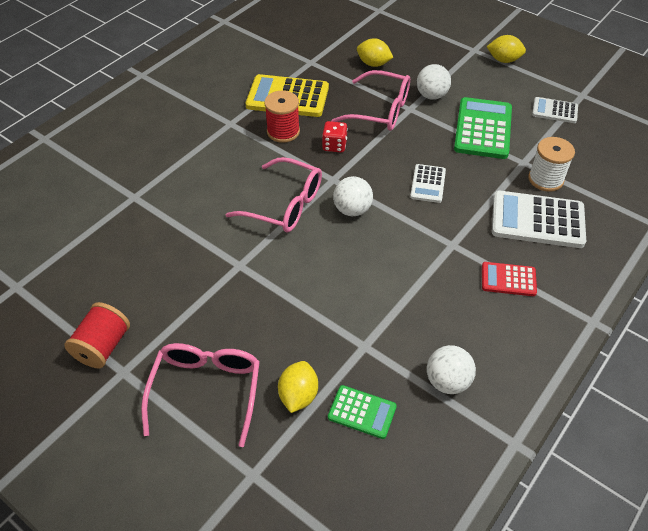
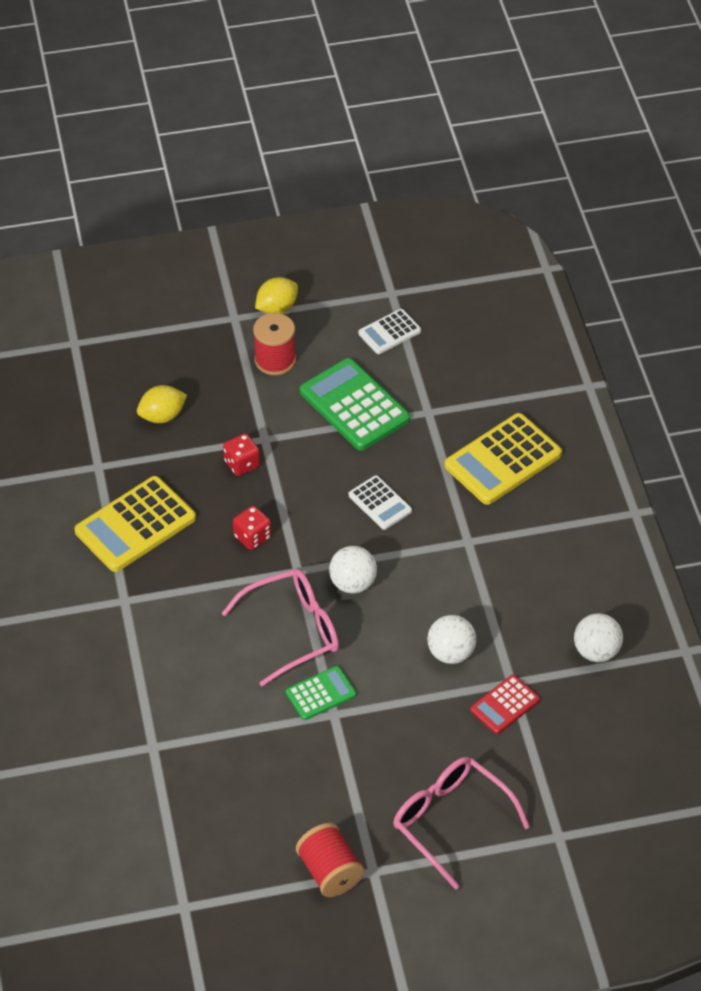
camera: 50 degrees left, 0 degrees up
red spool [264,90,300,143] -> red spool moved to [253,313,296,375]
yellow lemon [278,361,318,413] -> none
green calculator [328,385,397,439] -> green calculator moved to [286,666,356,720]
pink glasses [331,70,410,131] -> red dice [223,433,260,476]
white ball [417,64,451,100] -> white ball moved to [427,615,476,664]
red calculator [482,262,537,296] -> red calculator moved to [470,675,540,734]
white calculator [492,191,586,248] -> yellow calculator [444,413,562,505]
white spool [528,137,575,192] -> none

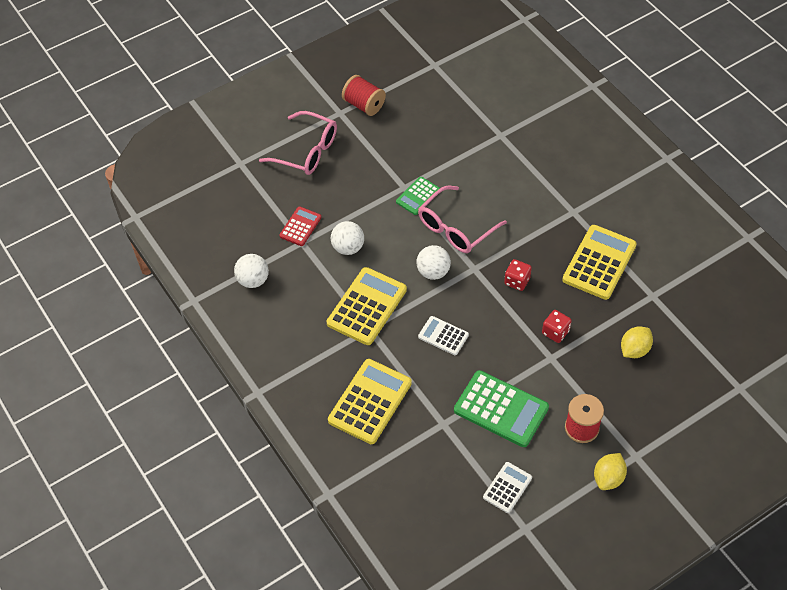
camera: 160 degrees right, 5 degrees up
none -> yellow calculator [327,267,407,345]

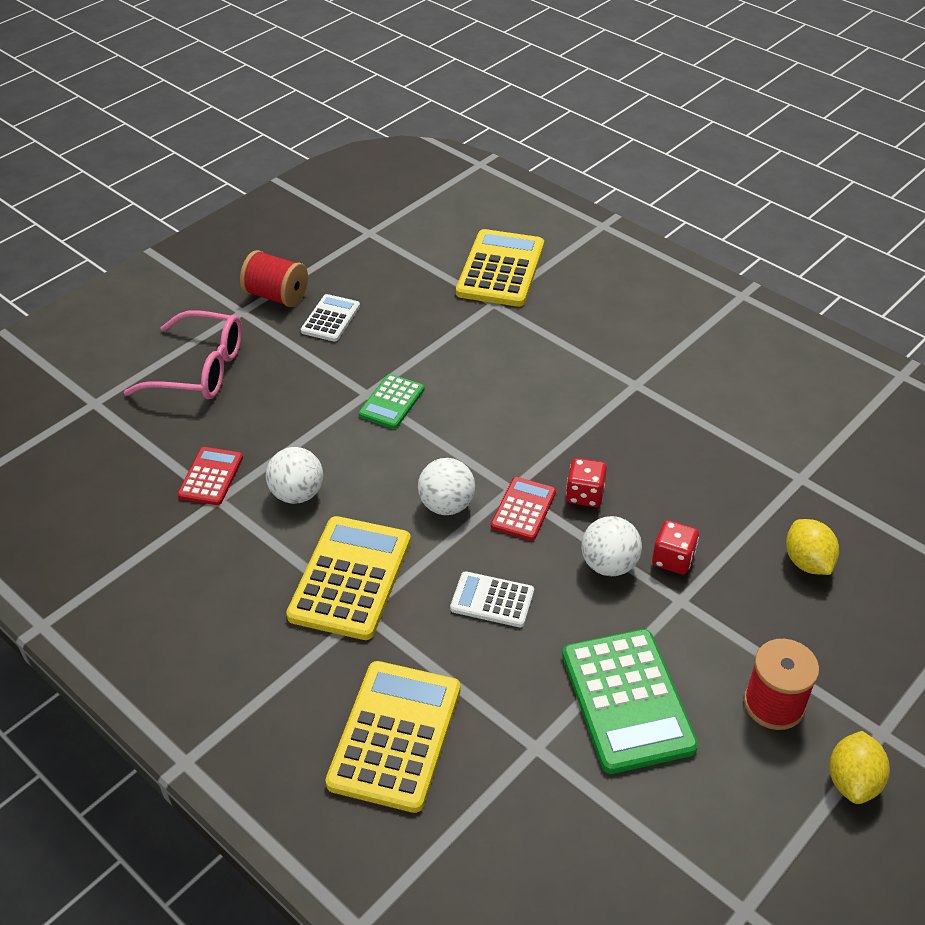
camera: 15 degrees left, 10 degrees down
white ball [234,254,269,288] -> white ball moved to [581,516,642,576]
pink glasses [418,186,507,253] -> none
green calculator [454,370,549,447] -> green calculator turned 60 degrees clockwise [562,629,698,774]
white calculator [483,462,532,513] -> white calculator moved to [301,294,360,342]
yellow calculator [562,225,637,300] -> yellow calculator moved to [456,229,544,307]
yellow lemon [621,326,653,358] -> yellow lemon turned 45 degrees counterclockwise [786,519,839,575]
none -> red calculator [491,477,556,541]

